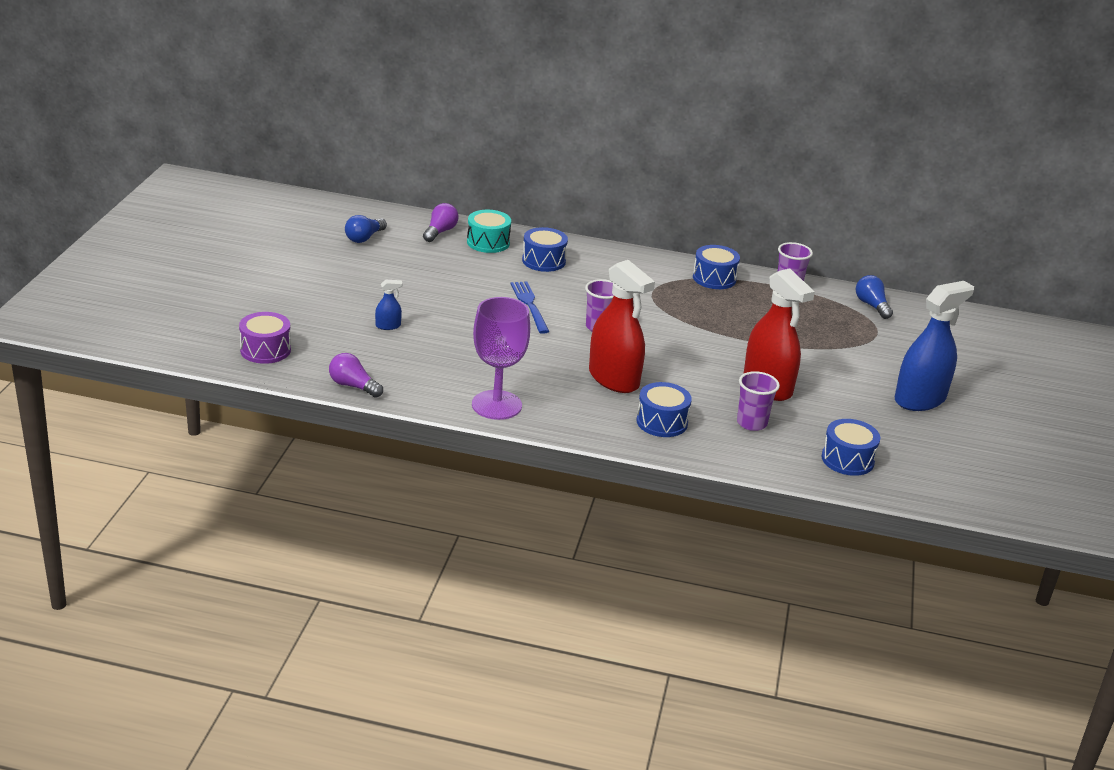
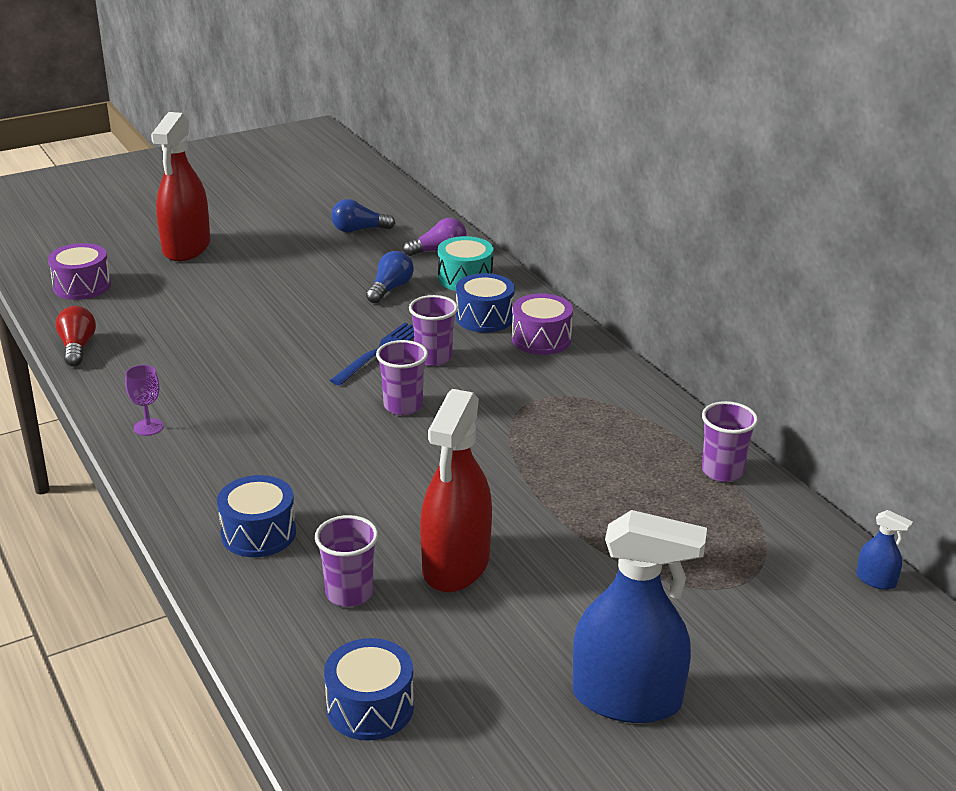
camera: 50 degrees right, 0 degrees up
purple light bulb [329,353,383,398] -> red light bulb [56,306,96,366]
blue spray bottle [375,280,403,330] -> blue spray bottle moved to [856,510,913,590]
purple goblet [472,297,530,420] -> purple goblet [125,365,164,436], size x0.45
red spray bottle [589,260,655,393] -> red spray bottle moved to [151,112,210,261]
blue drum [693,245,740,289] -> none
blue light bulb [856,275,893,319] -> blue light bulb moved to [366,251,414,303]
none -> purple cup [409,295,458,366]
none -> purple drum [512,293,573,355]

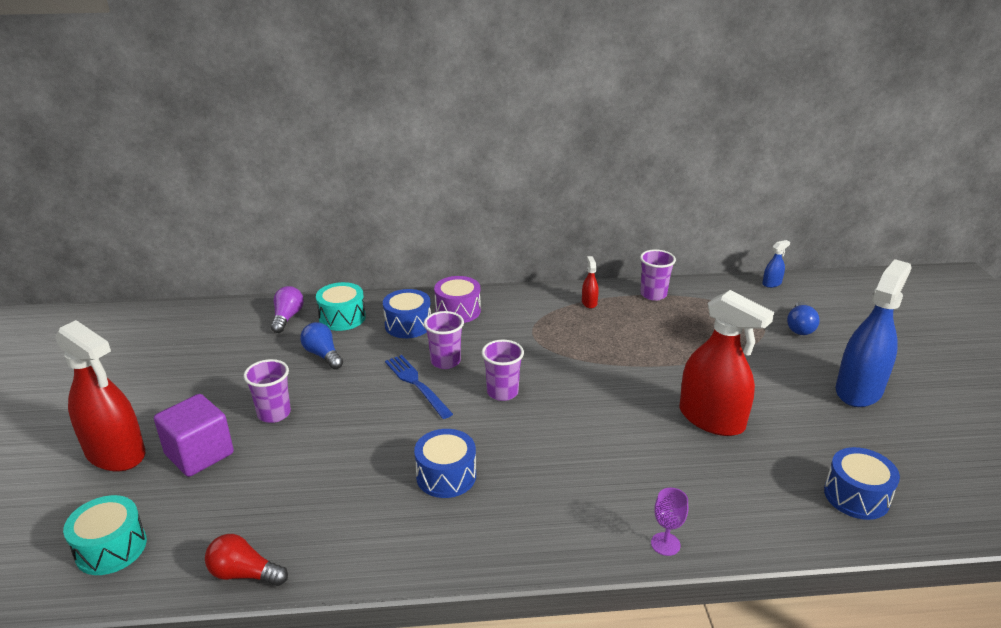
camera: 65 degrees left, 0 degrees up
purple drum [48,243,111,300] -> turquoise drum [63,495,147,575]
purple goblet [125,365,164,436] -> purple goblet moved to [651,488,688,556]
blue drum [217,475,296,557] -> blue drum moved to [414,429,476,498]
purple cup [315,515,378,607] -> purple cup moved to [243,359,291,423]
blue light bulb [331,199,395,233] -> blue light bulb moved to [787,302,820,335]
none -> purple cube [154,394,234,477]
none -> red spray bottle [582,256,599,309]

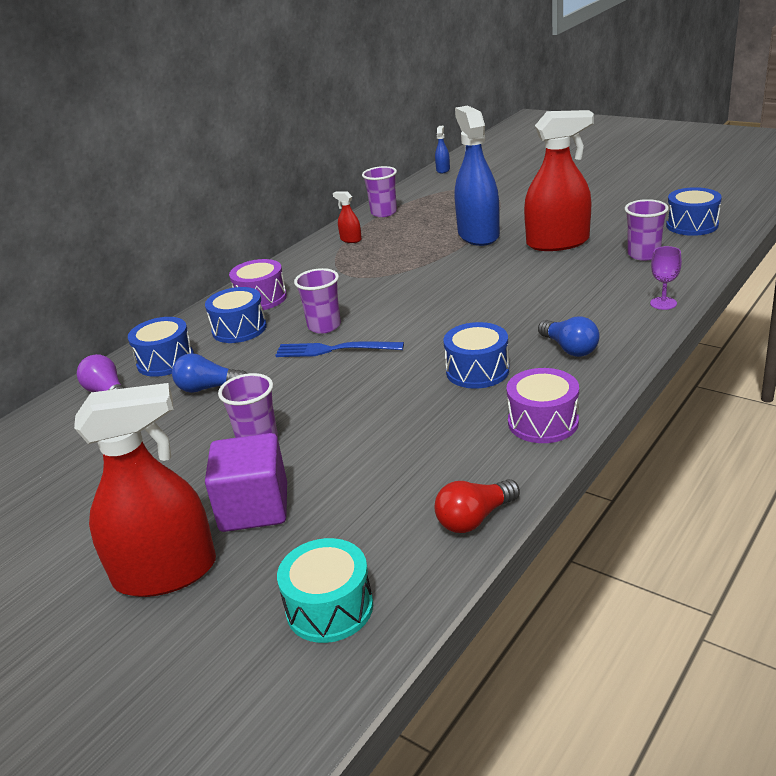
camera: 45 degrees left, 0 degrees up
turquoise drum [316,282,366,331] -> blue drum [128,317,194,377]
purple cup [481,340,524,401] -> purple cup moved to [624,199,669,261]
blue light bulb [787,302,820,335] -> blue light bulb moved to [538,316,600,357]
blue spray bottle [836,259,912,407] -> blue spray bottle moved to [455,106,500,246]
none -> purple drum [507,368,579,443]

